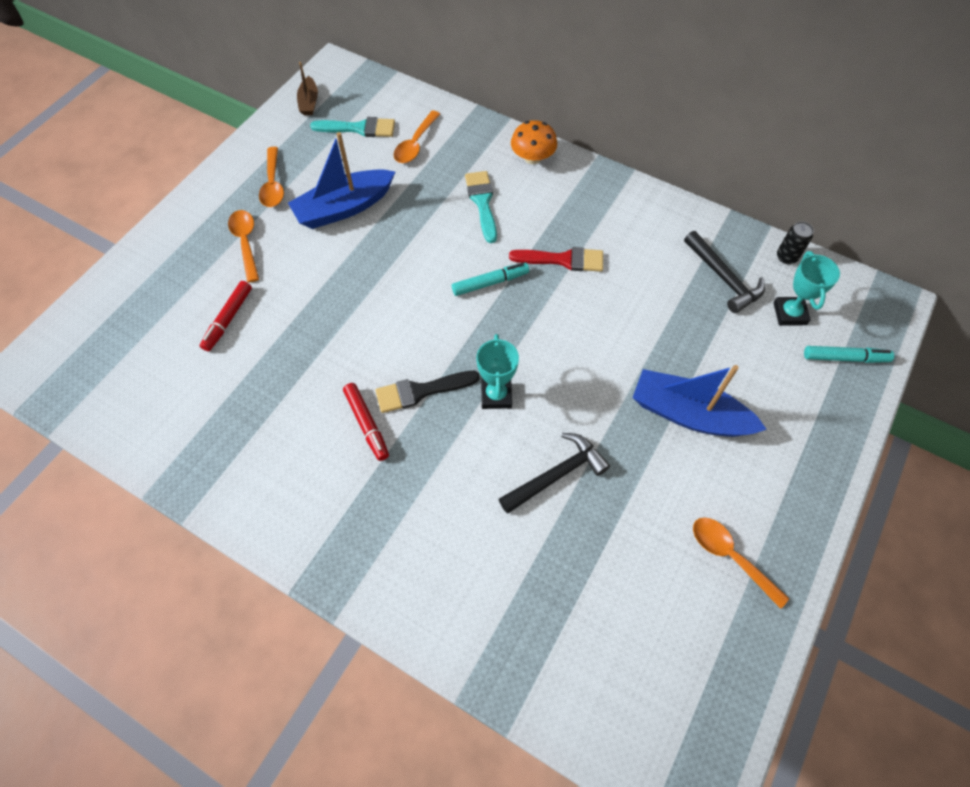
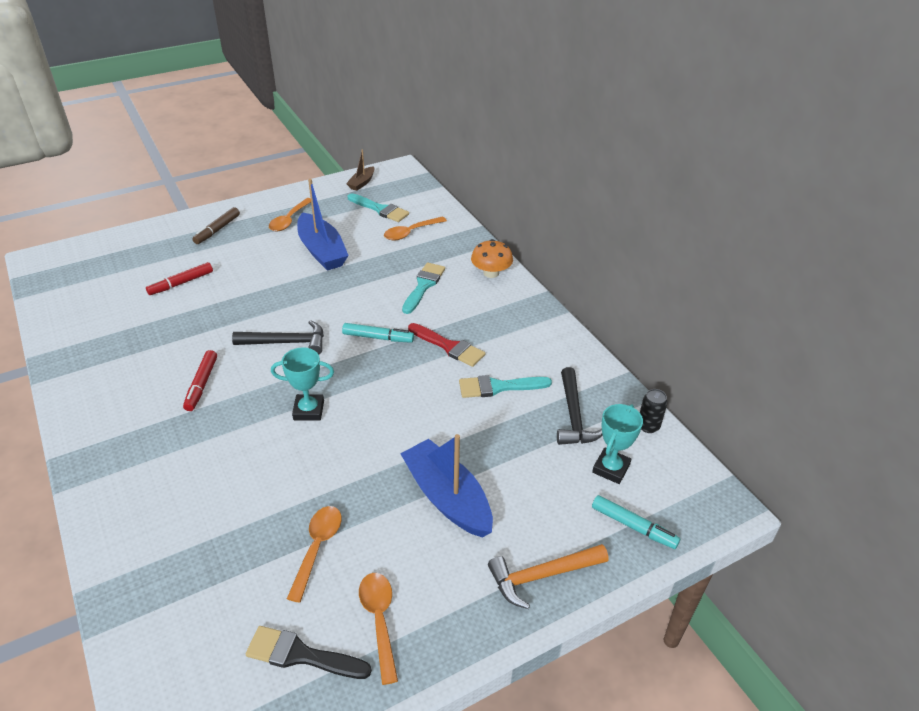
camera: 30 degrees right, 20 degrees down
orange spoon [228,210,259,282] -> orange spoon moved to [287,506,341,603]
blue boat [288,132,396,229] -> blue boat turned 120 degrees counterclockwise [297,179,349,271]
black brush [375,371,480,413] -> black brush moved to [246,626,372,679]
turquoise trophy [476,334,519,409] -> turquoise trophy turned 60 degrees clockwise [271,347,334,421]
black hammer [499,433,610,513] -> black hammer moved to [232,320,324,354]
none -> brown marker [192,207,240,244]
none -> turquoise brush [459,375,552,398]
none -> orange hammer [488,544,608,609]

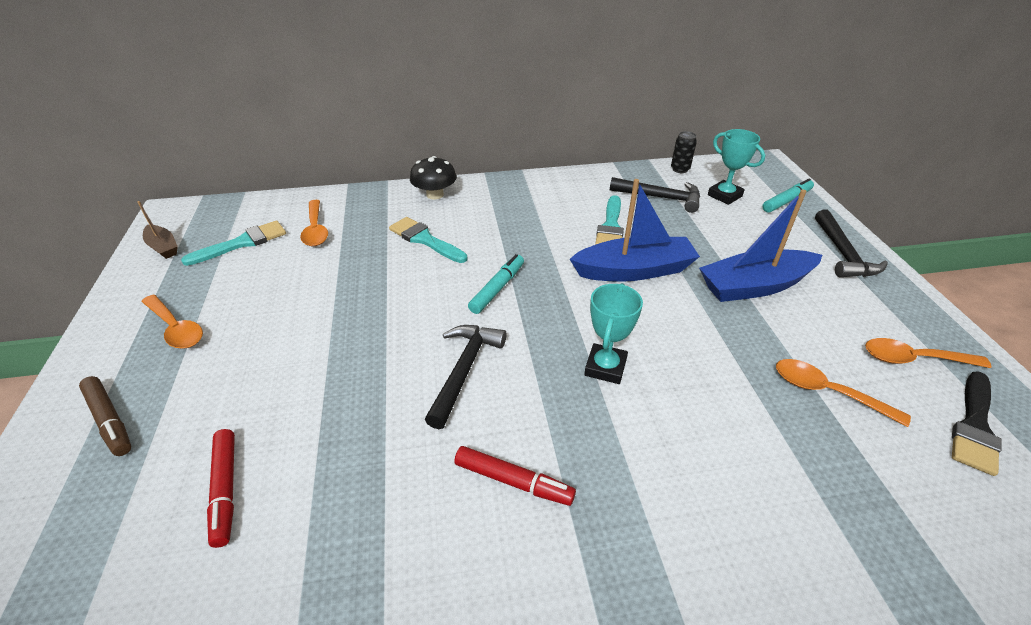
camera: 70 degrees left, 0 degrees up
blue boat [297,179,349,271] -> blue boat moved to [570,179,700,282]
red brush [408,323,485,367] -> none
orange mushroom [471,239,513,278] -> black mushroom [410,156,457,200]
orange hammer [488,544,608,609] -> black hammer [815,209,888,277]

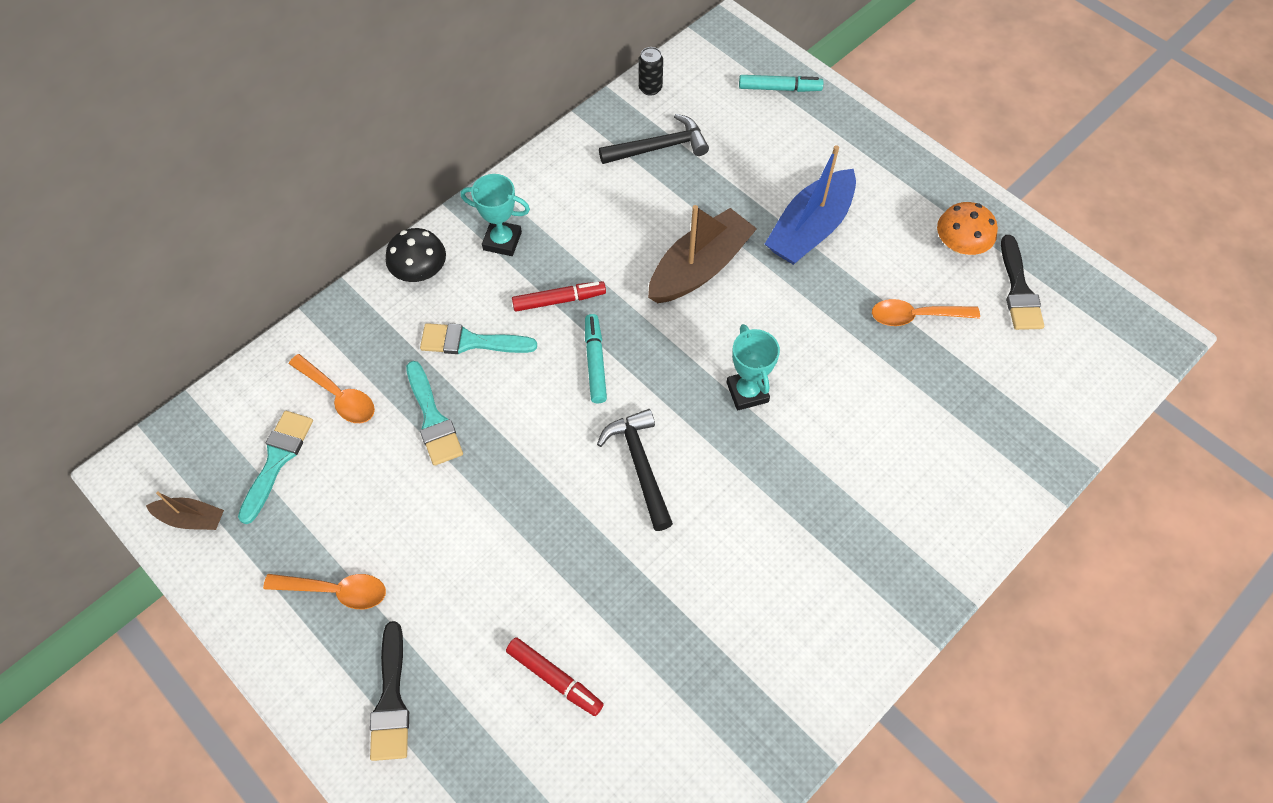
camera: 35 degrees left, 20 degrees up
brown marker [79,376,131,456] -> black brush [370,621,409,761]
red marker [454,446,576,506] -> red marker moved to [512,281,606,311]
blue boat [570,179,700,282] -> brown boat [648,205,757,303]
turquoise brush [595,195,624,245] -> turquoise brush moved to [406,361,463,466]
turquoise trophy [708,129,765,205] -> turquoise trophy moved to [460,174,530,256]
turquoise marker [762,178,814,213] -> turquoise marker turned 75 degrees clockwise [739,75,823,92]
black hammer [815,209,888,277] -> none
orange spoon [865,338,991,368] -> orange mushroom [937,202,998,255]

